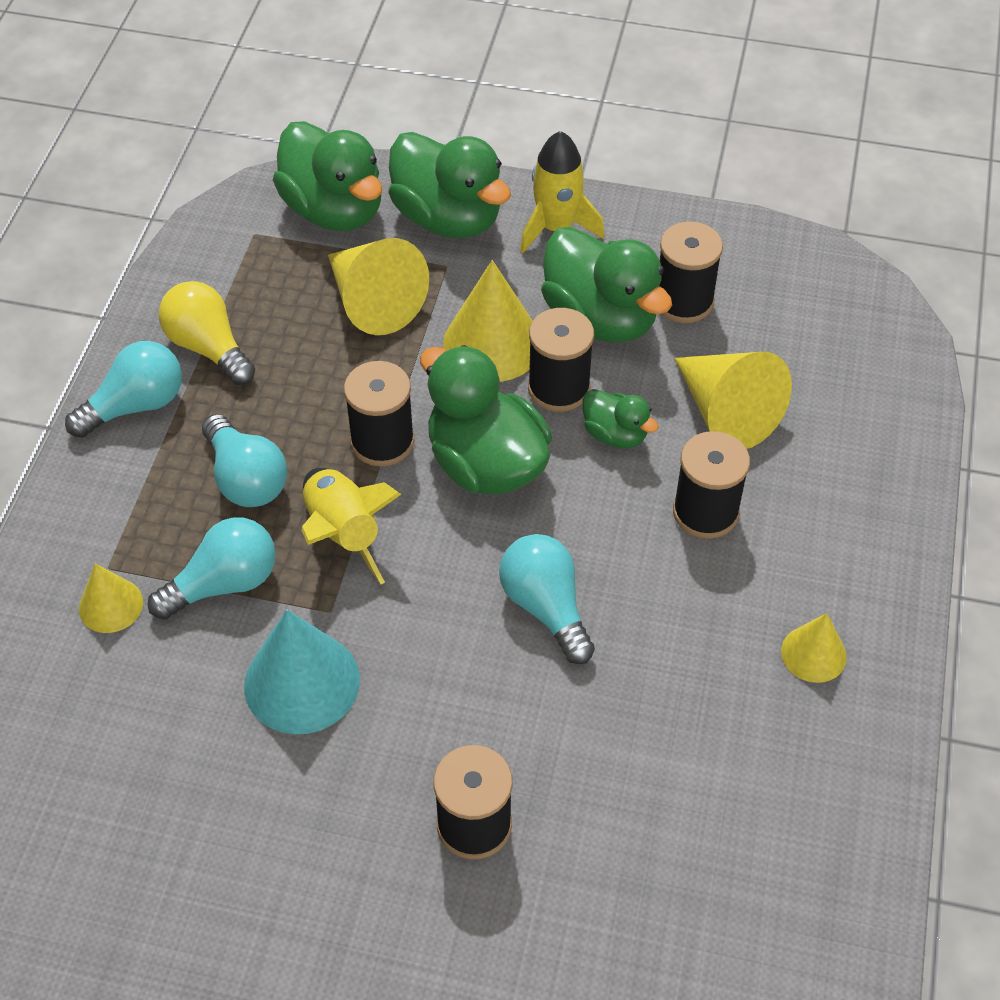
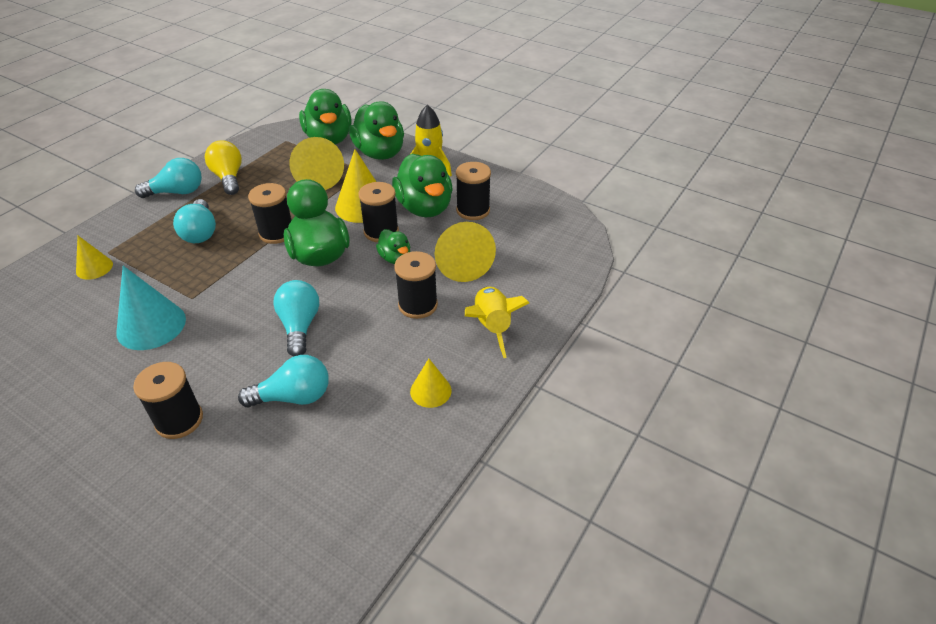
camera: 20 degrees right, 10 degrees down
turquoise light bulb [148,517,276,620] -> turquoise light bulb moved to [238,355,329,407]
yellow rocket [302,468,401,584] -> yellow rocket moved to [465,287,529,358]

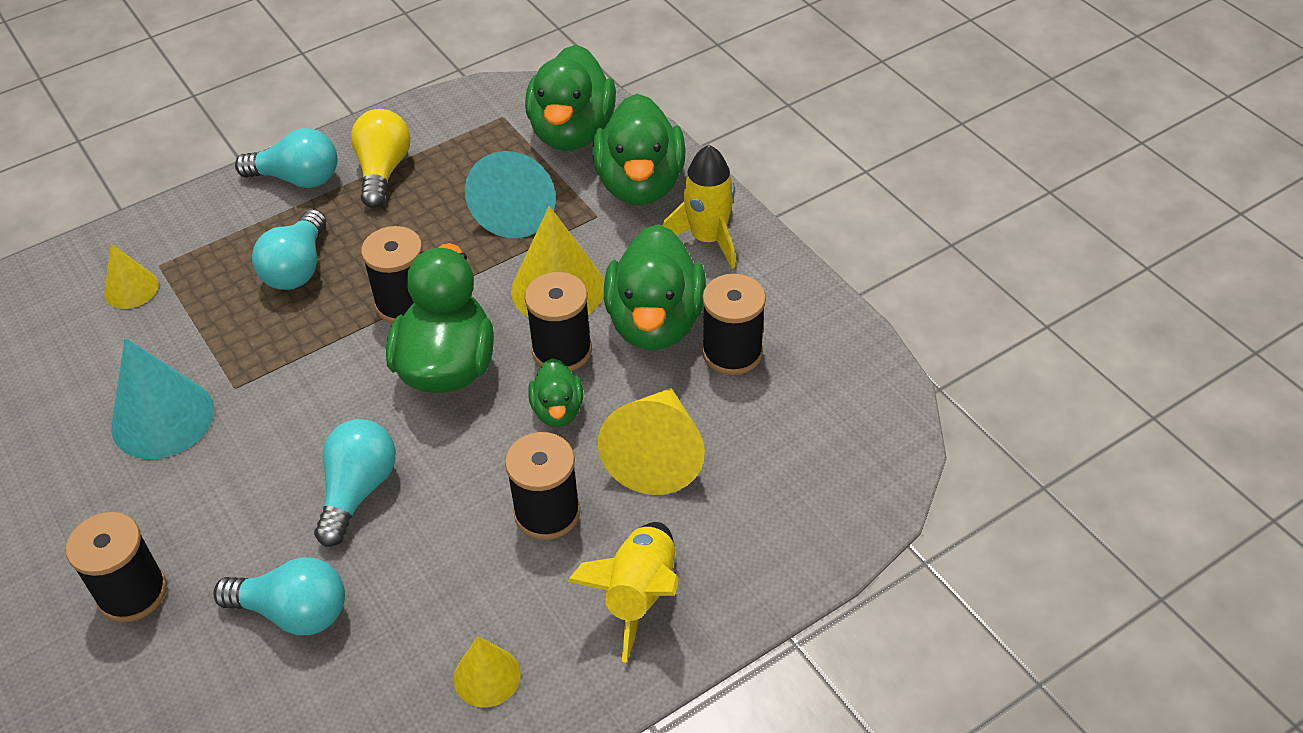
camera: 25 degrees right, 5 degrees up
yellow cone [290,137,344,190] -> turquoise cone [465,151,556,238]

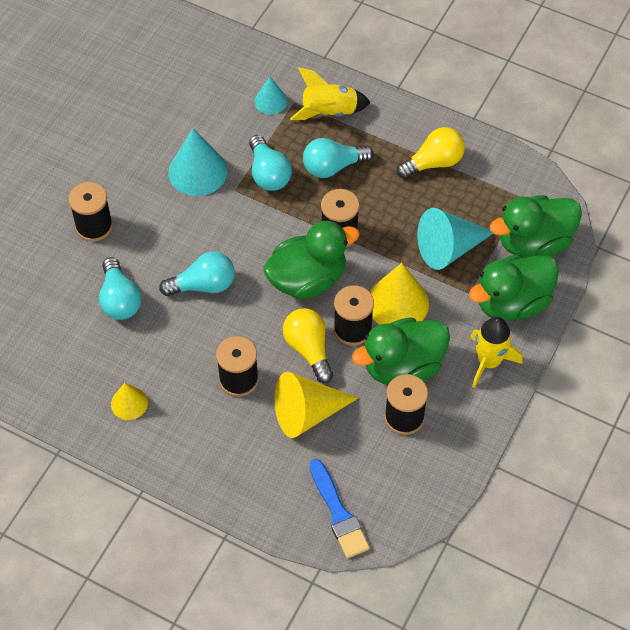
camera: 60 degrees right, 10 degrees up
yellow cone [104,244,159,309] -> turquoise cone [254,76,287,114]
turquoise light bulb [235,128,337,188] -> turquoise light bulb moved to [249,135,292,191]
green duck [528,358,583,427] -> yellow light bulb [283,308,333,383]
yellow rocket [567,522,679,663] -> yellow rocket moved to [290,67,371,120]
none -> blue brush [309,459,370,558]

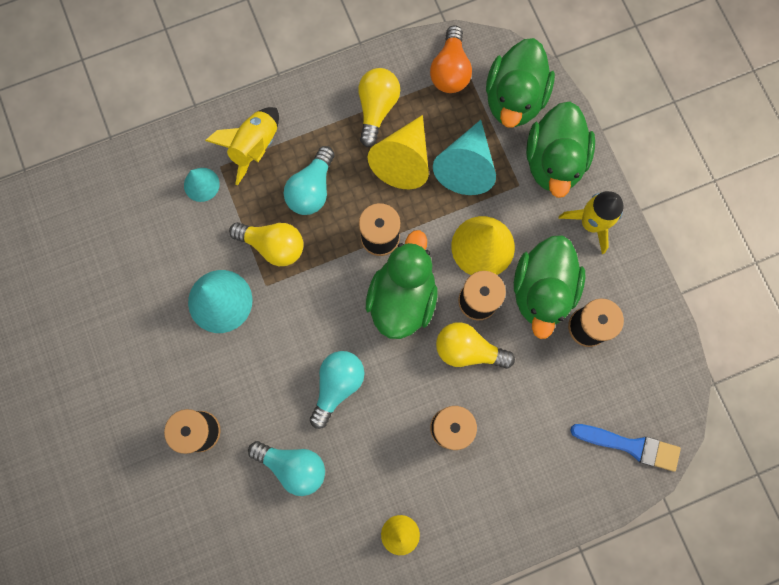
camera: 50 degrees left, 20 degrees up
turquoise light bulb [249,135,292,191] -> yellow light bulb [229,222,304,266]
yellow cone [275,372,358,438] -> yellow cone moved to [368,115,429,190]
none -> orange light bulb [430,25,472,93]

